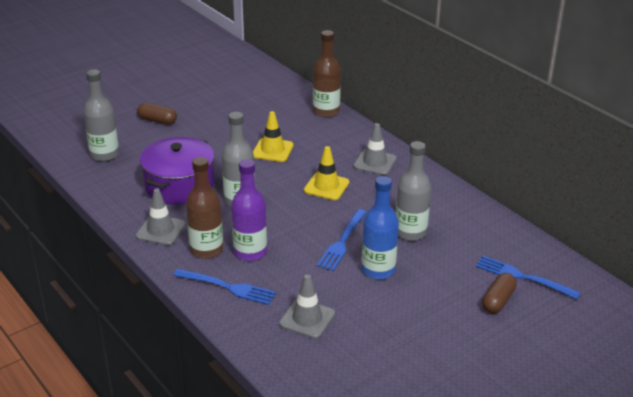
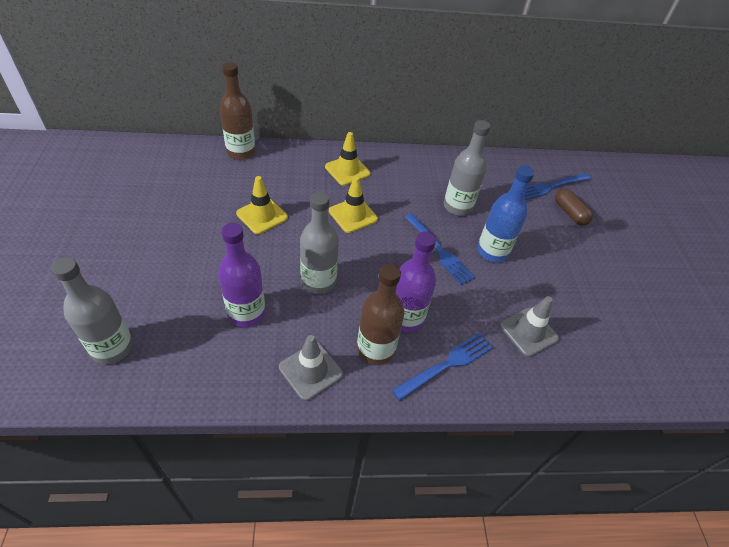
camera: 60 degrees left, 15 degrees up
brown capsule [137,103,177,125] -> none
purple pot [140,137,214,205] -> purple bottle [218,223,266,327]
grey traffic cone [353,123,397,175] -> yellow traffic cone [325,132,370,186]

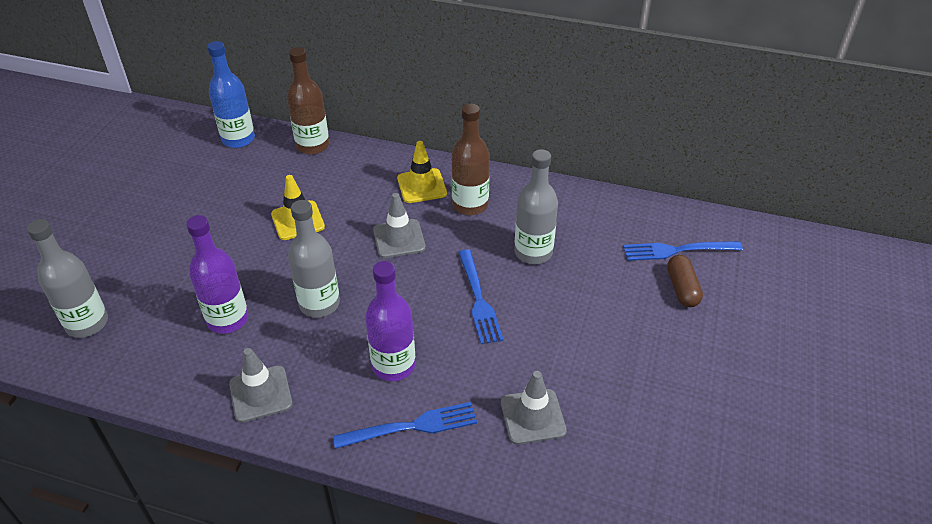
camera: 25 degrees right, 5 degrees down
yellow traffic cone [329,176,378,233] -> grey traffic cone [373,193,426,258]
brown bottle [357,264,404,365] -> brown bottle moved to [452,104,490,215]
blue bottle [477,165,535,262] -> blue bottle moved to [207,41,255,148]

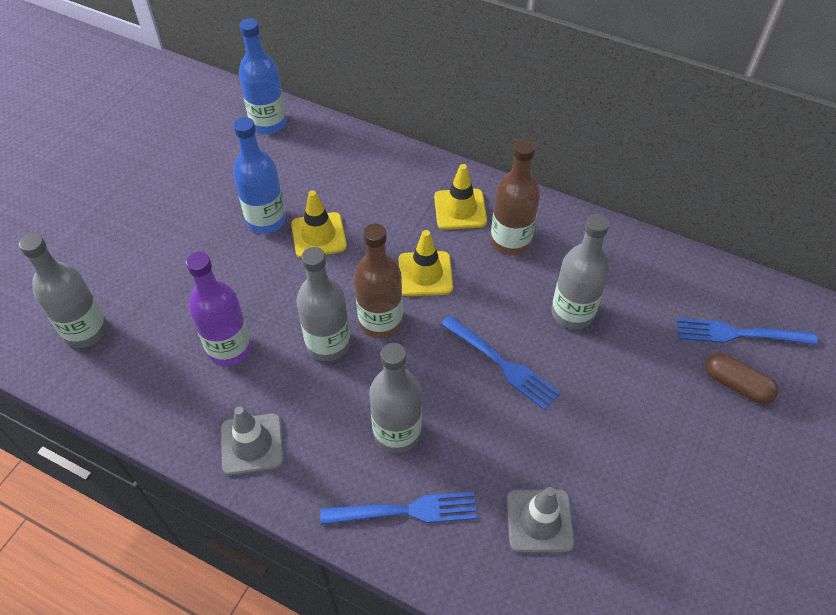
camera: 10 degrees right, 10 degrees up
brown bottle [287,47,329,155] -> brown bottle moved to [354,223,403,338]
purple bottle [365,261,416,381] -> grey bottle [369,343,422,453]
grey traffic cone [373,193,426,258] -> yellow traffic cone [399,230,453,296]
blue fork [458,249,503,344] -> blue fork turned 45 degrees counterclockwise [441,316,560,410]
brown capsule [667,255,703,307] -> brown capsule turned 60 degrees counterclockwise [706,353,778,404]
none -> blue bottle [233,117,286,234]

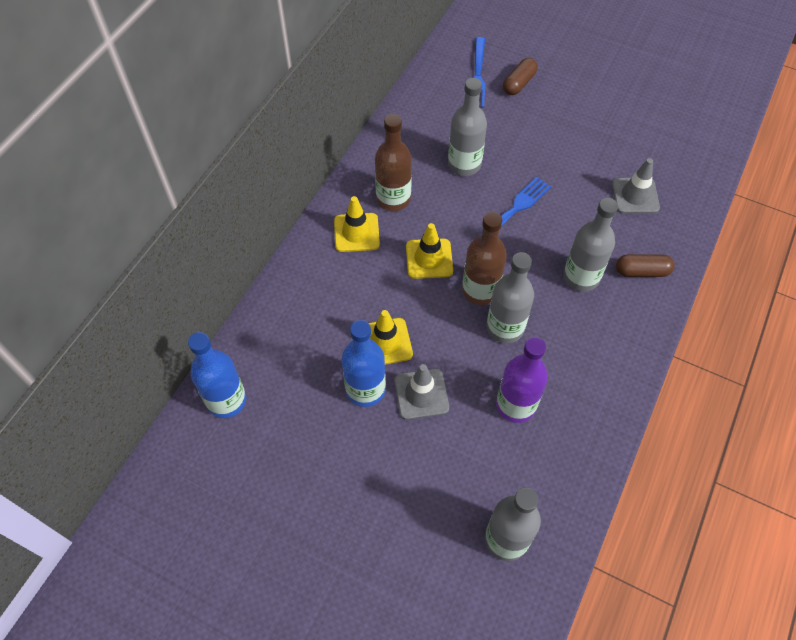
camera: 90 degrees left, 5 degrees up
grey traffic cone [221,406,284,476] -> grey traffic cone moved to [394,364,449,420]
blue fork [320,492,477,525] -> brown capsule [616,254,675,277]

